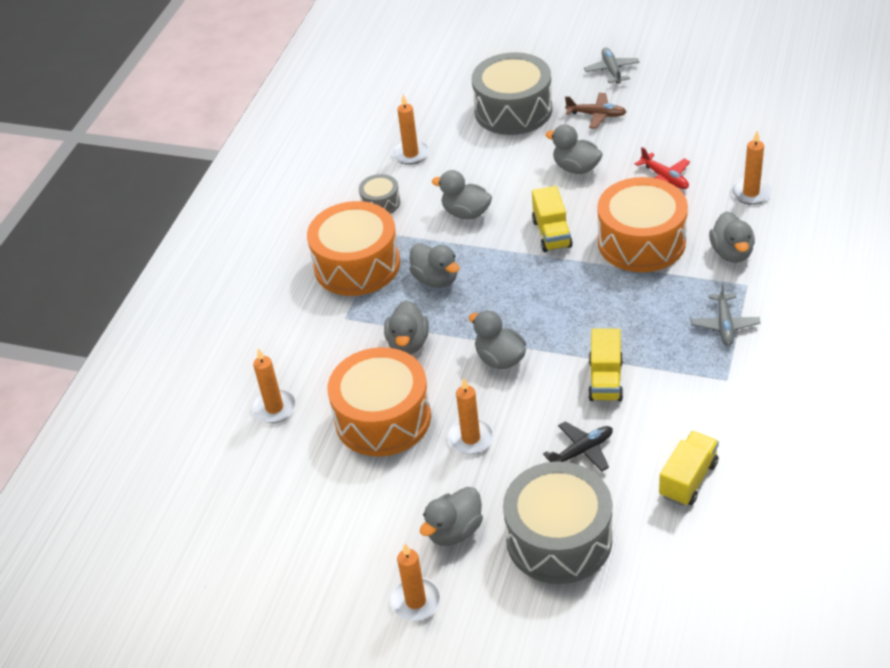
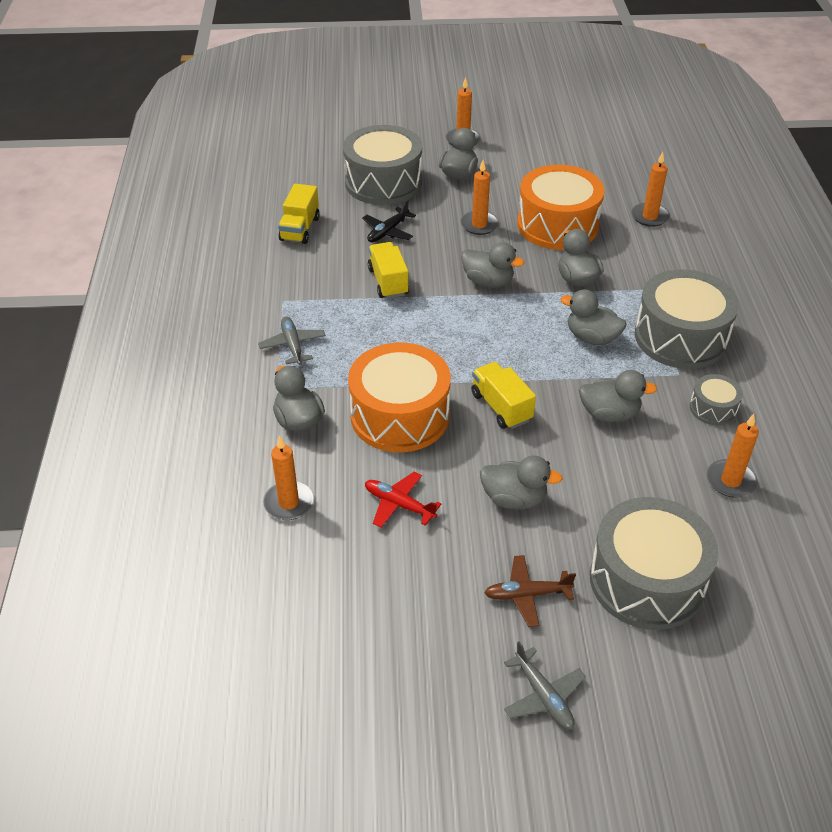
camera: 155 degrees right, 0 degrees up
orange drum [307,201,400,296] -> grey drum [635,269,739,369]

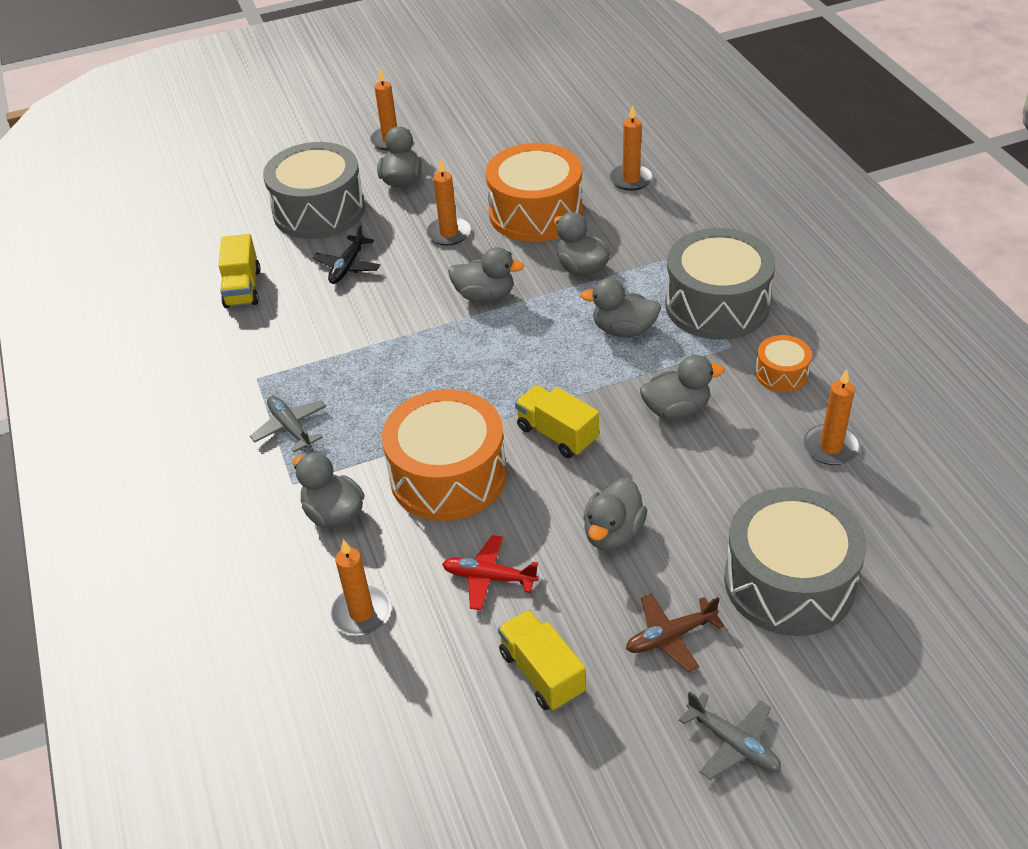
camera: 15 degrees left, 0 degrees up
yellow truck [368,242,409,299] -> yellow truck moved to [498,610,586,711]
grey duck [480,456,563,510] -> grey duck turned 120 degrees clockwise [583,478,647,551]
grey drum [690,374,743,426] -> orange drum [755,335,812,392]

